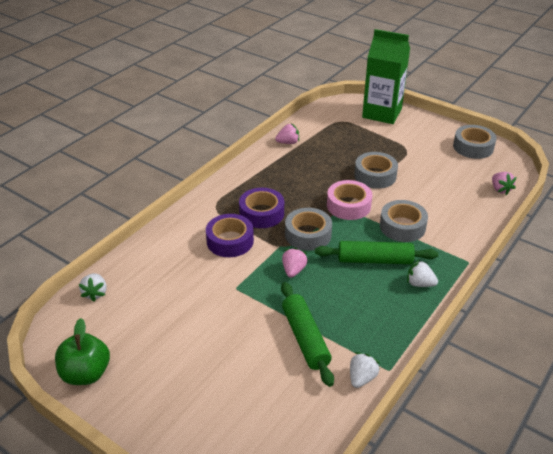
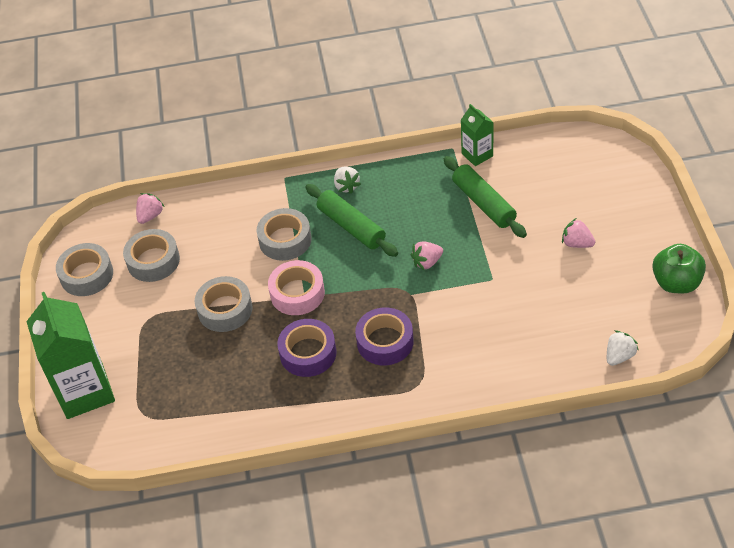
camera: 130 degrees left, 10 degrees up
purple tape [206,214,254,257] -> purple tape moved to [277,319,337,377]
pink strawberry [275,124,299,144] -> pink strawberry moved to [562,218,595,248]
green rolling pin [281,282,334,387] -> green rolling pin turned 60 degrees counterclockwise [444,156,527,238]
grey tape [285,208,332,251] -> grey tape moved to [123,229,180,282]
white strawberry [350,352,380,388] -> green carton [461,104,494,166]

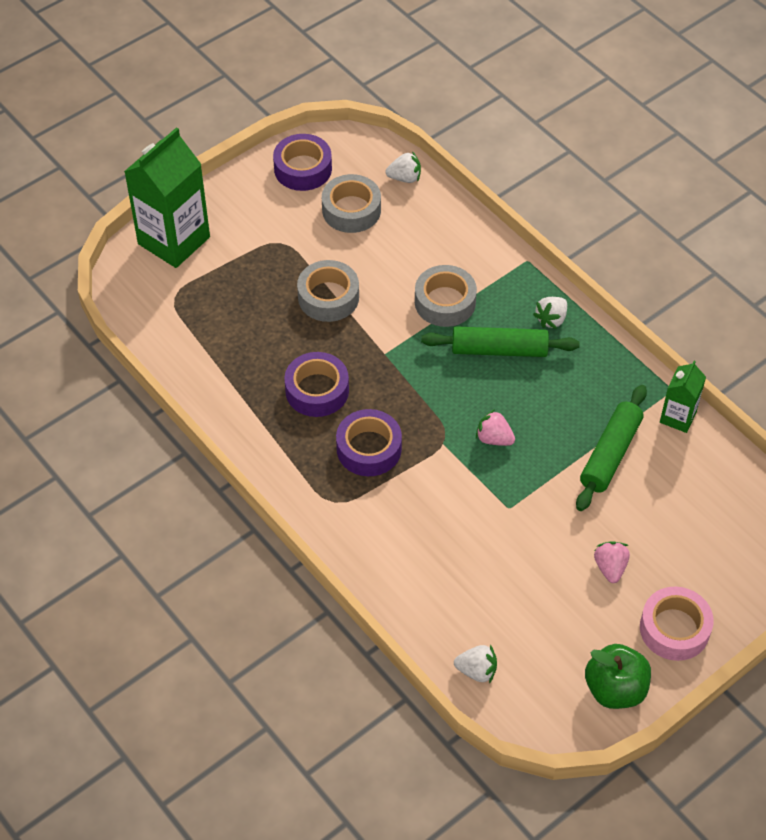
camera: 55 degrees right, 5 degrees up
grey tape [56,243,113,296] -> purple tape [273,134,332,191]
pink strawberry [136,193,165,224] -> white strawberry [385,151,421,183]
pink tape [268,260,325,315] -> pink tape moved to [640,587,714,661]
green rolling pin [306,184,398,257] -> green rolling pin turned 75 degrees clockwise [421,326,580,357]

